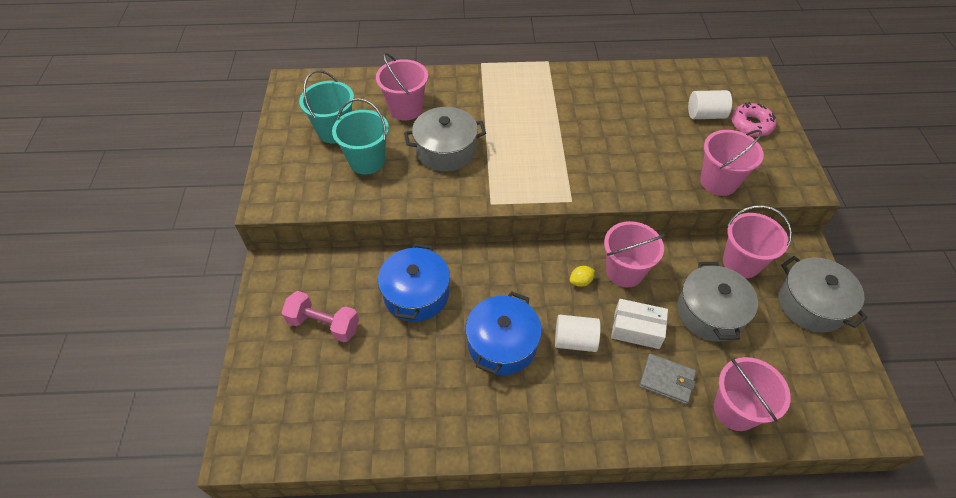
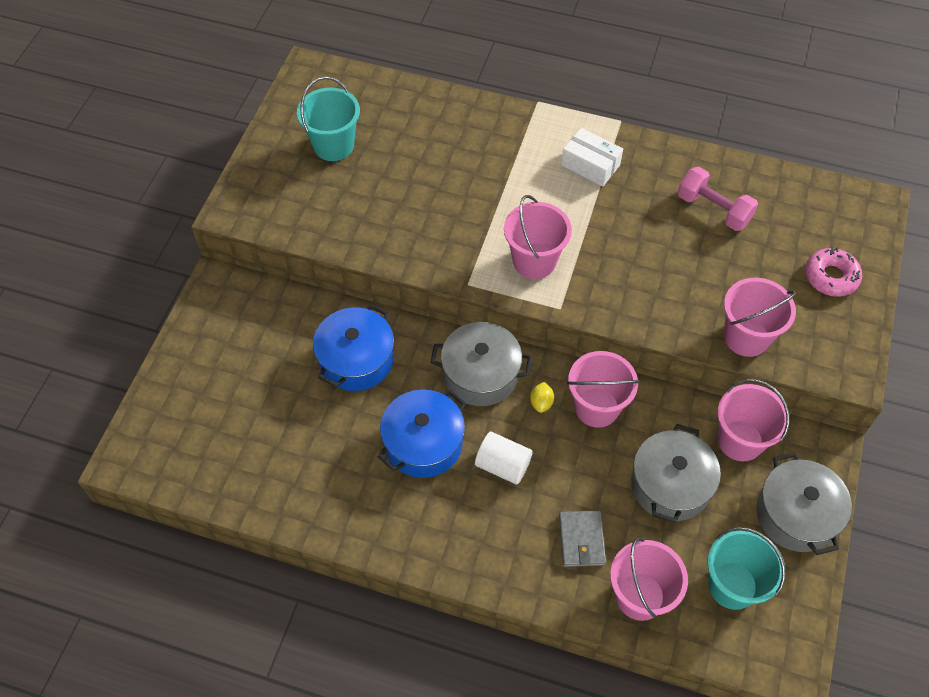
camera: 20 degrees right, 5 degrees up
pink dumbbell [282,291,359,342] -> pink dumbbell moved to [678,167,758,231]
turquoise bucket [332,98,389,174] -> turquoise bucket moved to [707,527,785,610]
pink bucket [376,53,428,121] -> pink bucket moved to [504,195,572,279]
grey pot [404,107,486,172] -> grey pot moved to [431,322,532,406]
yellow lemon [570,266,595,287] -> yellow lemon turned 75 degrees counterclockwise [530,382,554,413]
white box [611,299,668,349] -> white box moved to [561,128,623,187]
grey wallet [639,354,696,404] -> grey wallet turned 45 degrees clockwise [559,511,606,567]
white cylinder [688,90,732,119] -> none

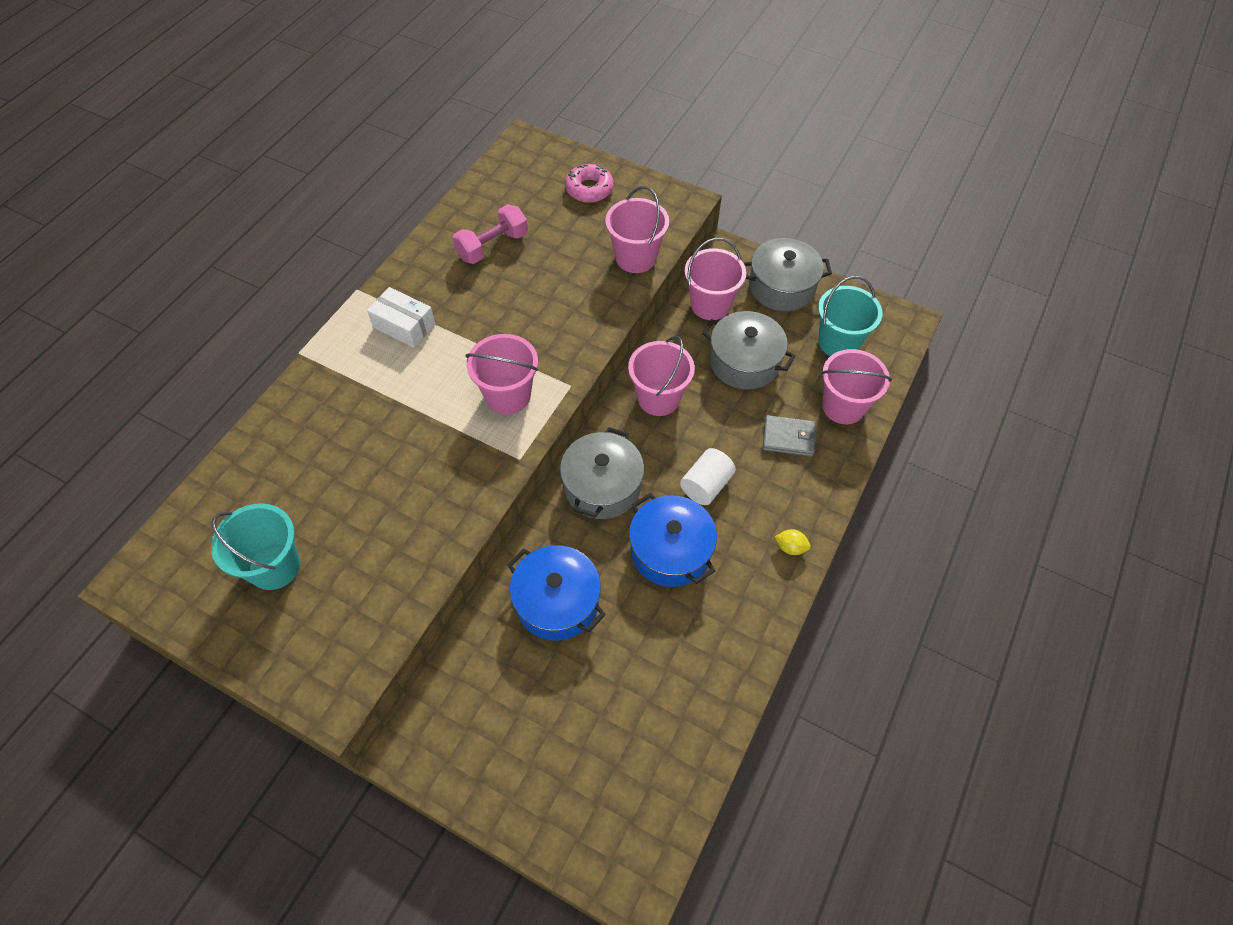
camera: 80 degrees left, 0 degrees up
yellow lemon [530,382,554,413] -> yellow lemon moved to [775,529,811,555]
white box [561,128,623,187] -> white box turned 75 degrees clockwise [367,287,435,348]

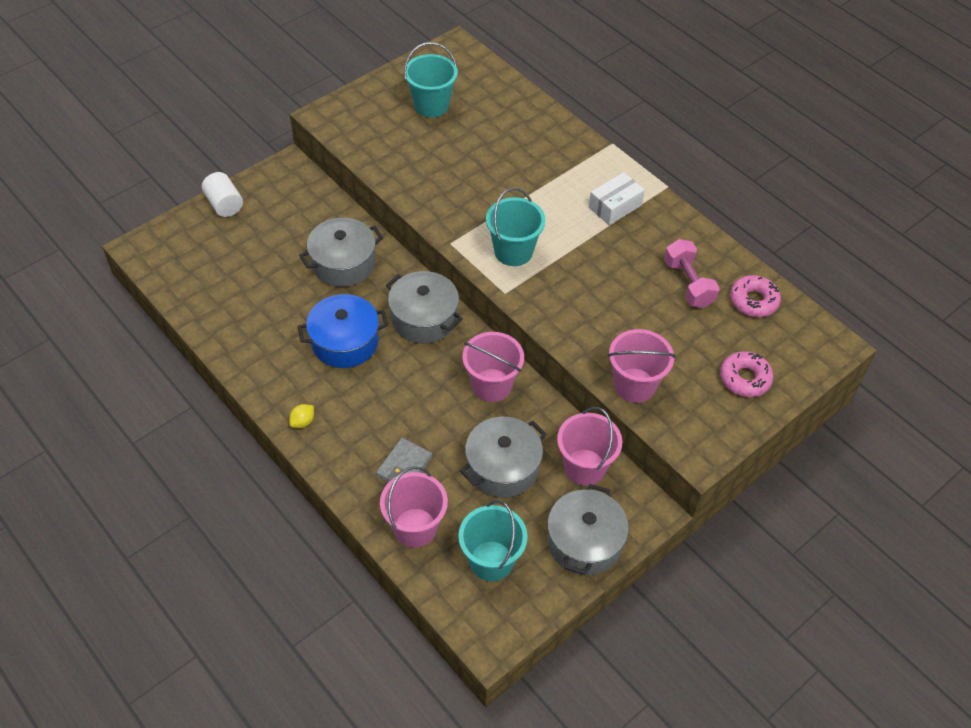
camera: 110 degrees right, 5 degrees down
pink bucket [465,334,538,415] -> turquoise bucket [486,187,546,266]
blue pot [507,545,606,641] -> grey pot [299,218,383,287]
white cylinder [680,448,736,505] -> white cylinder moved to [202,172,243,217]
none -> pink donut [730,275,781,317]

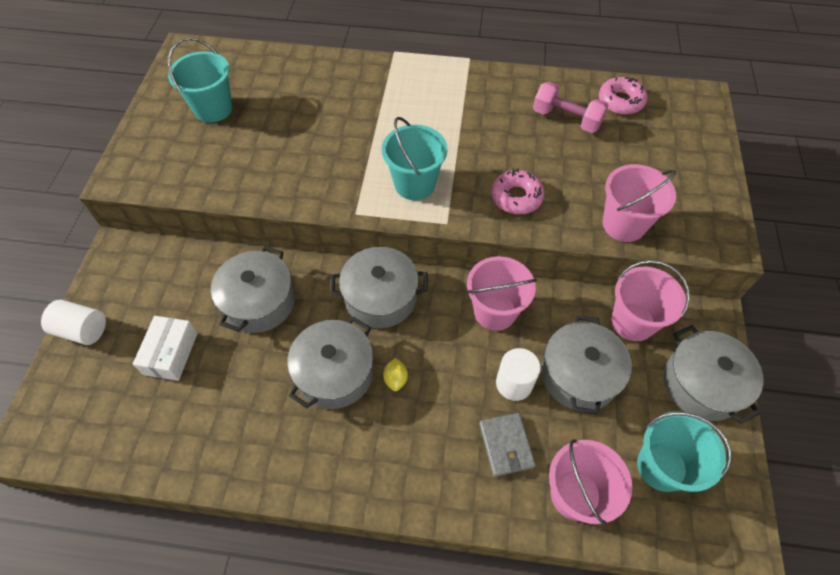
camera: 40 degrees left, 5 degrees up
yellow lemon [289,404,314,428] -> yellow lemon moved to [383,358,408,391]
blue pot [297,294,388,368] -> grey pot [287,317,374,409]
white box [589,172,645,225] -> white box moved to [133,316,198,381]
pink donut [720,351,773,397] -> pink donut moved to [491,169,545,214]
none -> white cylinder [496,348,541,401]

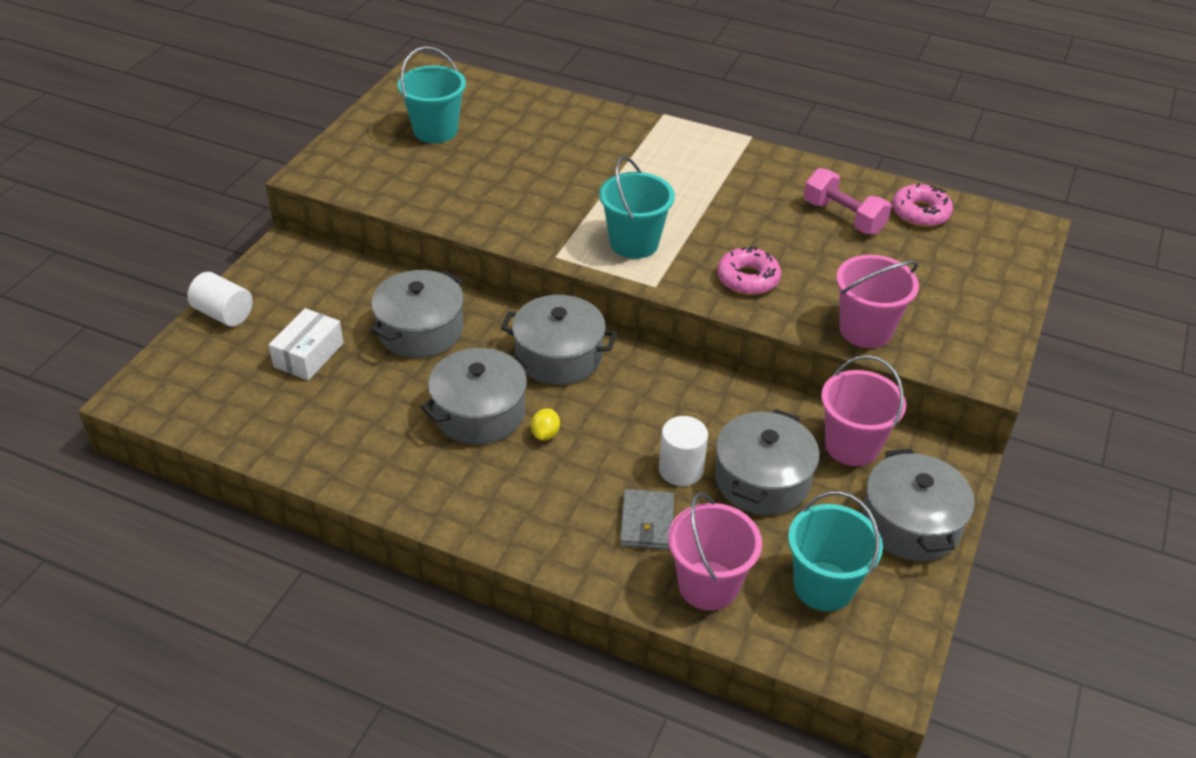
camera: 15 degrees right, 15 degrees down
pink bucket [466,256,537,331] -> none

